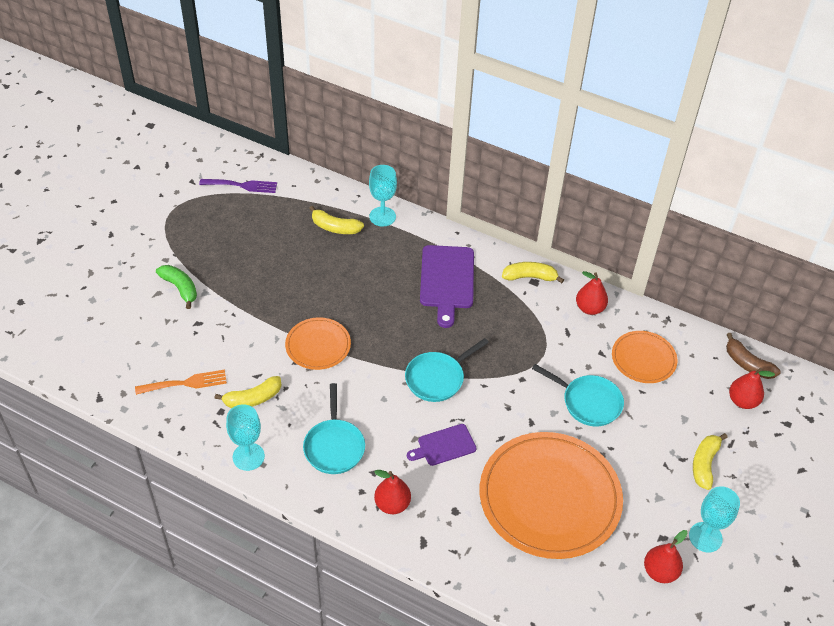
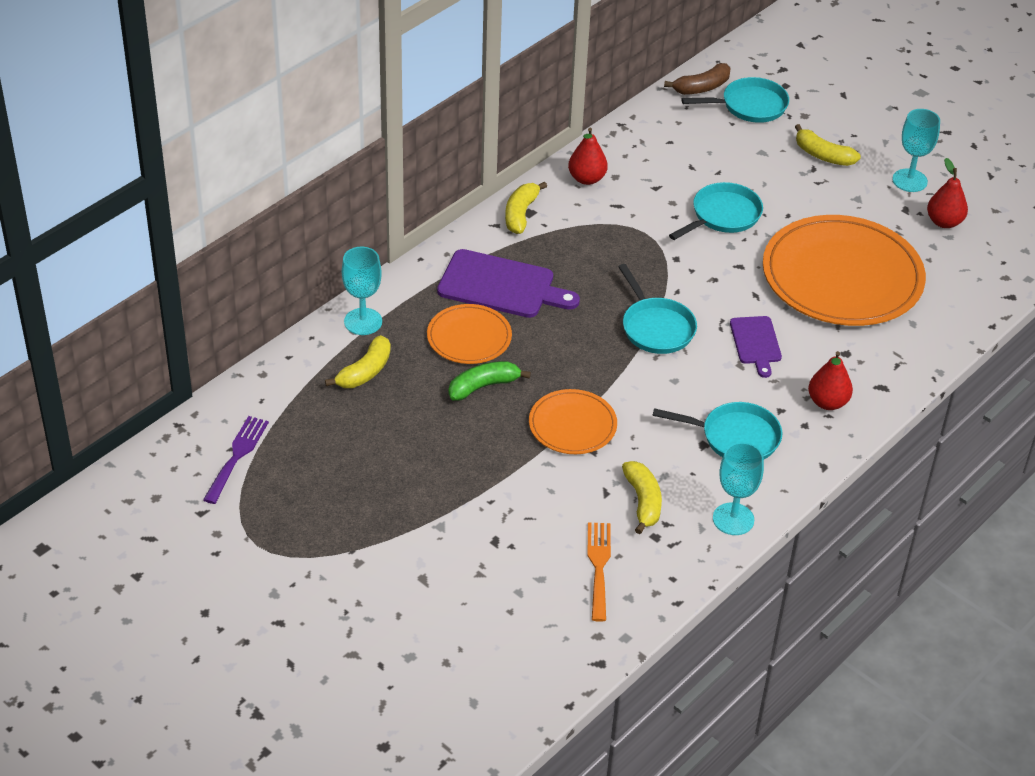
camera: 75 degrees left, 5 degrees down
green banana [156,265,197,309] -> green banana moved to [449,361,531,401]
orange plate [612,331,677,383] -> orange plate moved to [427,304,512,364]
red pear [729,368,775,409] -> turquoise pan [681,77,789,123]

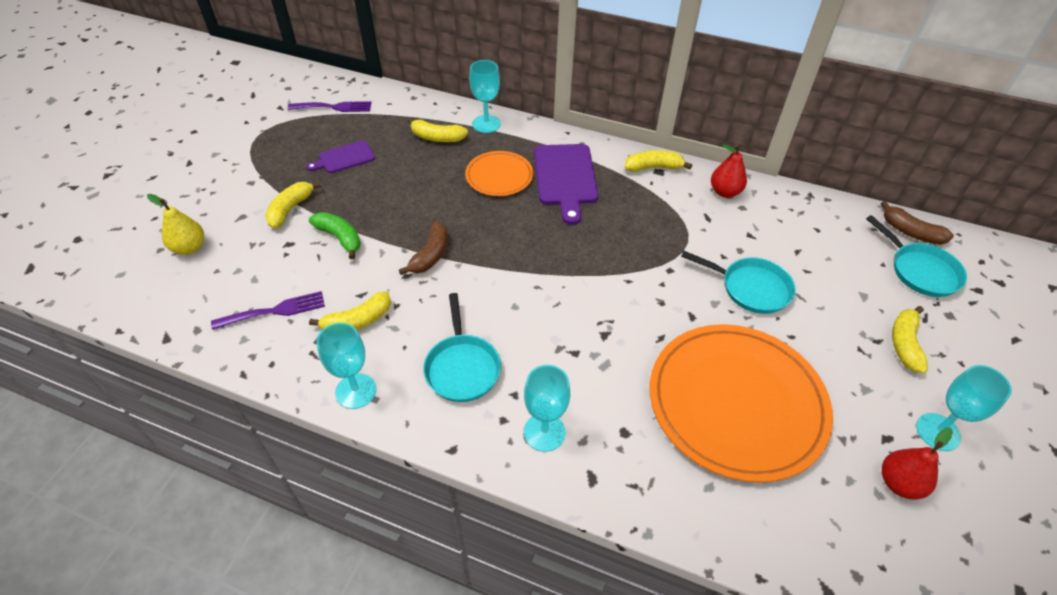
camera: 70 degrees right, 5 degrees up
green banana [449,361,531,401] -> green banana moved to [309,212,361,259]
orange plate [529,389,617,454] -> brown banana [399,222,448,275]
orange fork [587,522,611,622] -> purple fork [211,291,325,330]
turquoise pan [618,264,697,354] -> none
purple cutting board [730,316,782,378] -> purple cutting board moved to [306,140,375,173]
red pear [808,351,853,410] -> turquoise goblet [524,365,570,452]
none -> yellow pear [147,194,204,255]
none -> yellow banana [265,182,321,228]

